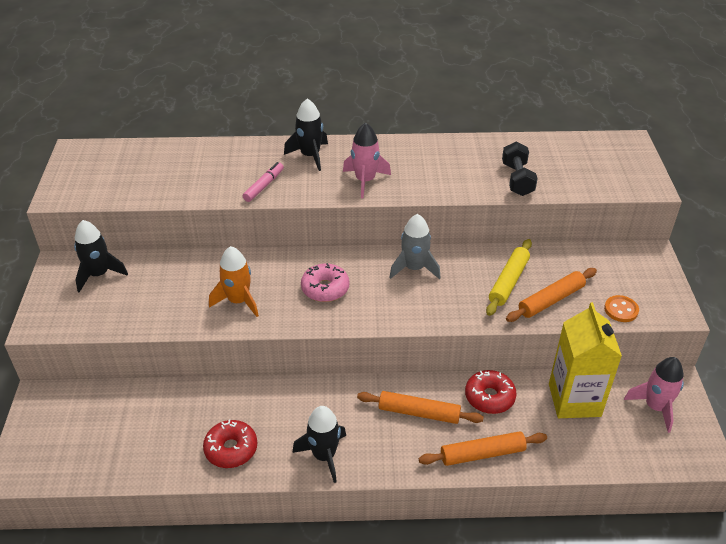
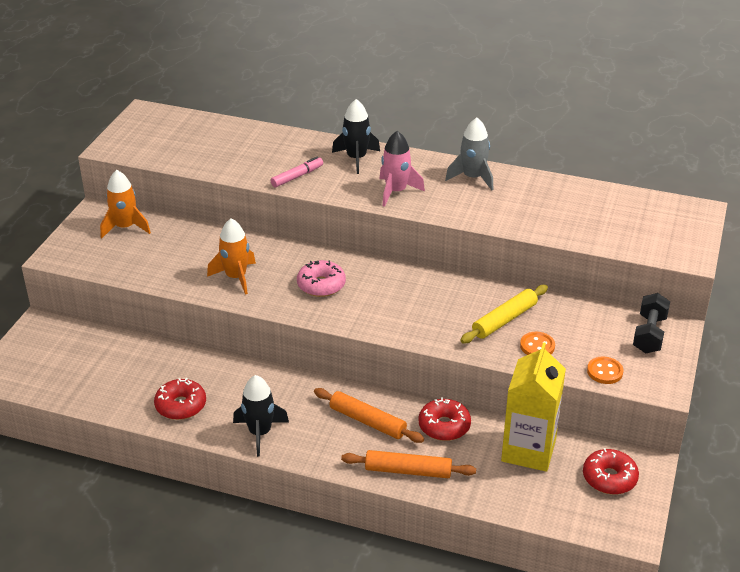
camera: 20 degrees right, 5 degrees down
black rocket [74,220,128,292] -> orange rocket [100,170,151,238]
grey rocket [389,214,441,279] -> grey rocket moved to [445,118,494,190]
black dumbbell [502,141,538,196] -> black dumbbell moved to [633,293,670,353]
orange rolling pin [506,268,597,322] -> orange button [520,332,555,355]
pink rocket [624,357,684,433] -> red donut [583,448,639,495]

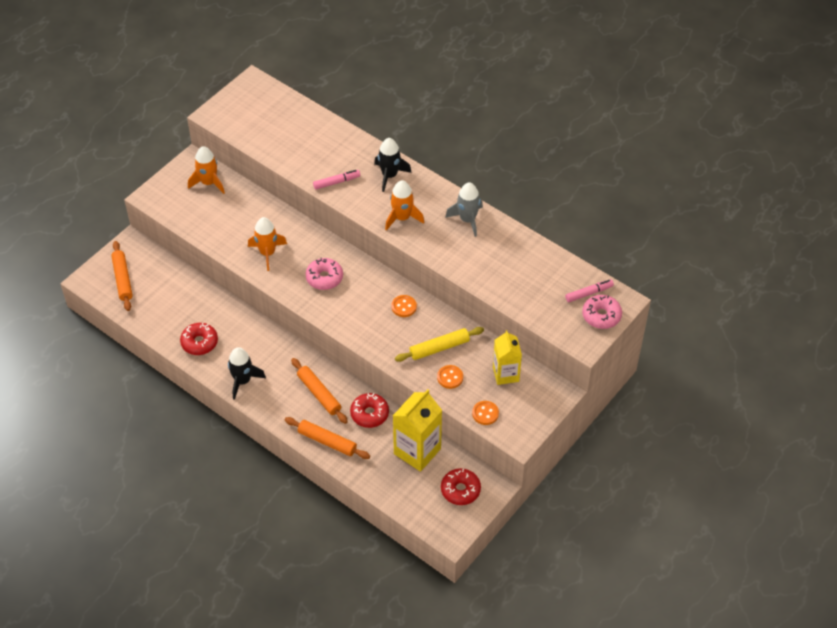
camera: 20 degrees right, 15 degrees up
pink rocket [379,131,425,207] -> orange rocket [385,180,425,231]
black dumbbell [633,293,670,353] -> none
none -> orange rolling pin [111,241,133,311]
none -> orange button [391,295,417,317]
none -> yellow carton [493,330,522,385]
none -> pink marker [565,279,614,302]
none -> pink donut [582,295,622,329]

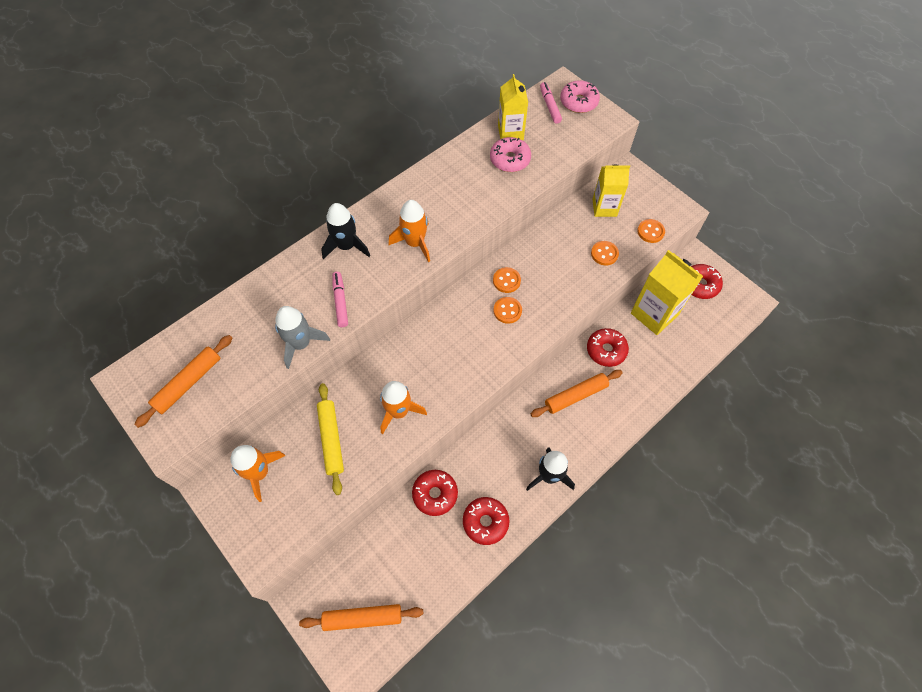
camera: 80 degrees left, 10 degrees up
orange rolling pin [285,417,370,459] -> orange rolling pin moved to [134,335,232,428]
pink donut [306,258,343,290] -> pink donut moved to [490,137,531,172]
yellow rolling pin [395,327,484,362] -> yellow rolling pin moved to [317,383,344,495]
grey rocket [445,182,483,237] -> grey rocket moved to [275,306,330,369]
none -> red donut [412,470,458,516]
none -> orange button [493,297,522,324]
none -> yellow carton [498,74,528,140]

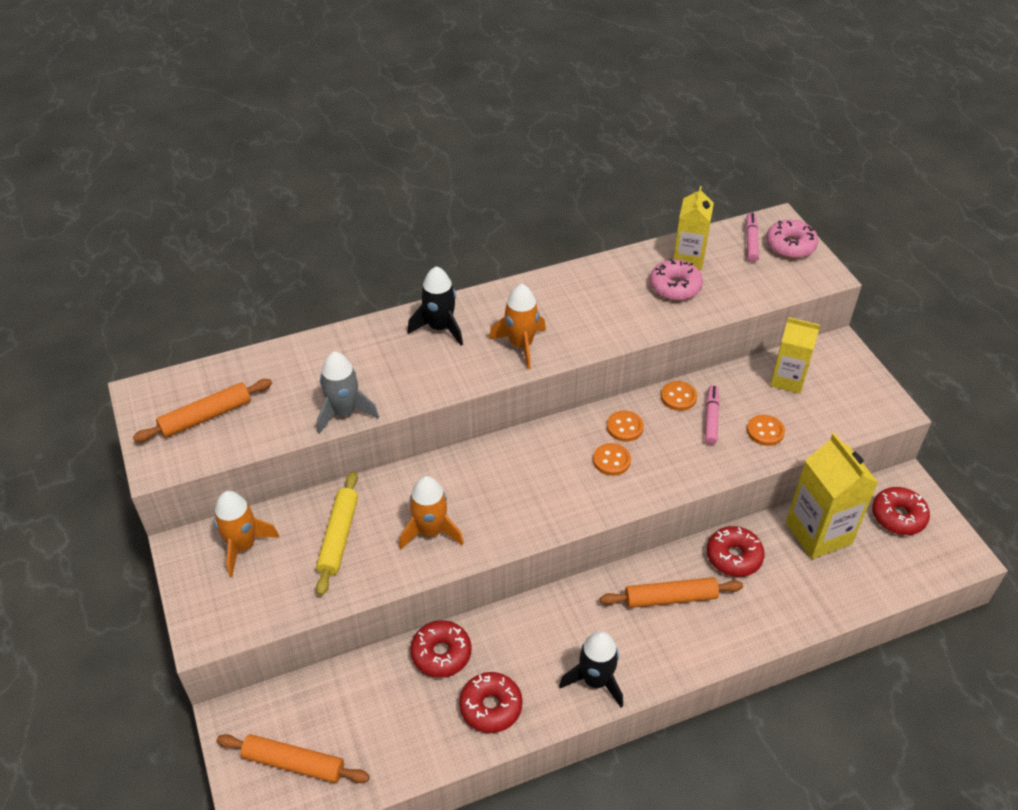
camera: 20 degrees right, 15 degrees down
pink marker [332,272,348,327] -> pink marker moved to [705,385,720,445]
orange button [637,219,665,243] -> orange button moved to [661,381,697,411]

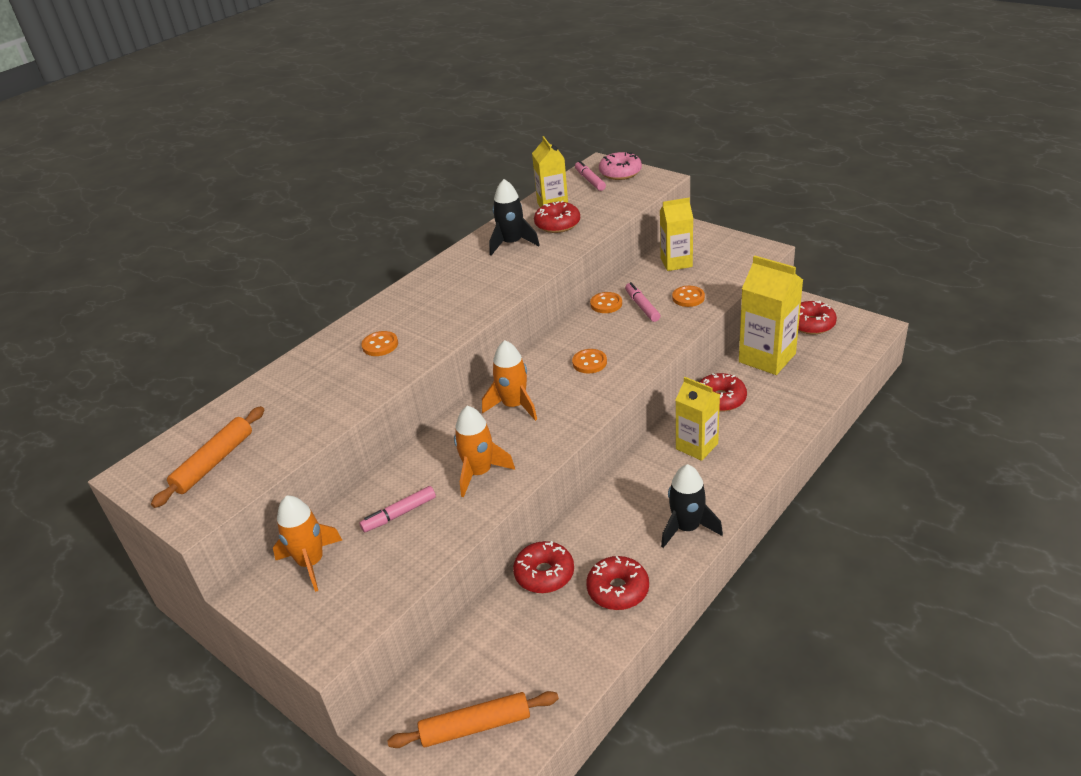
camera: 25 degrees left, 10 degrees down
yellow rolling pin [316,471,358,596] -> pink marker [359,486,436,532]
grey rocket [317,352,379,434] -> none
black rocket [407,266,463,346] -> black rocket moved to [489,179,540,256]
orange rocket [489,284,546,369] -> orange rocket moved to [482,340,537,421]
orange rolling pin [600,577,743,608] -> yellow carton [676,377,720,461]
orange button [607,411,644,442] -> orange button moved to [361,331,398,356]
pink donut [650,259,703,301] -> red donut [534,200,580,233]

